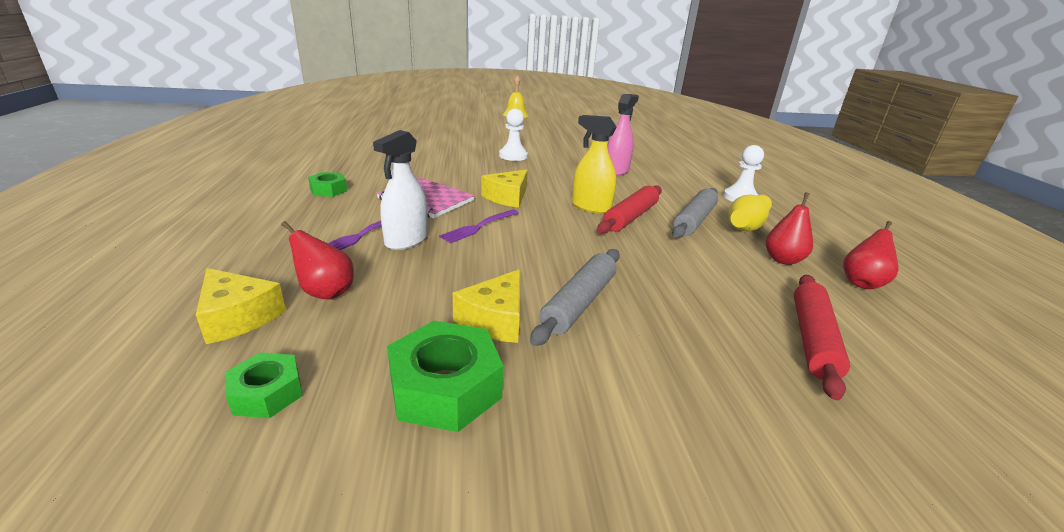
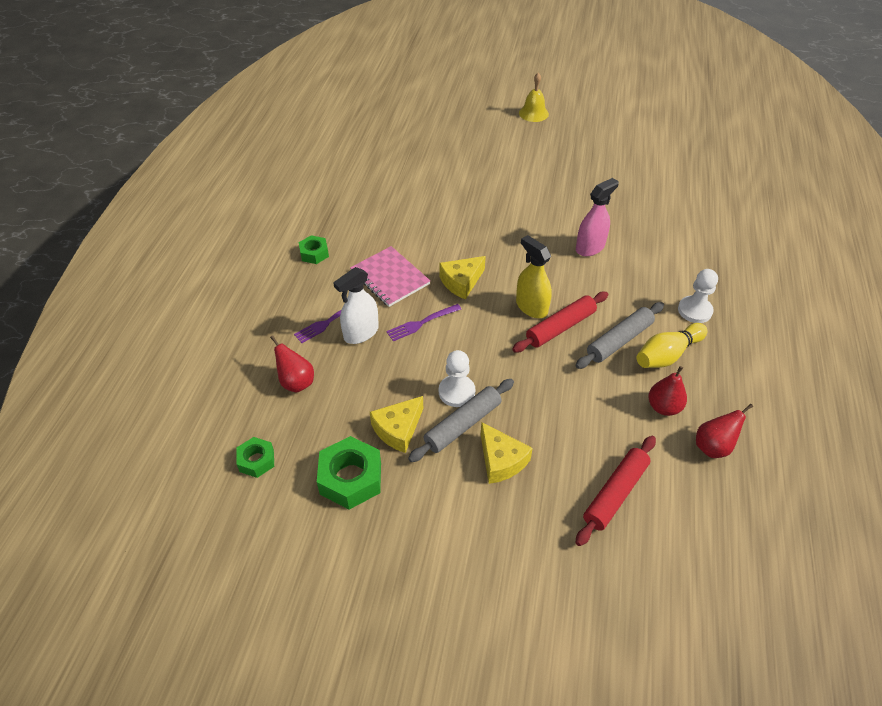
camera: 20 degrees right, 20 degrees up
yellow cheese [196,268,286,344] -> yellow cheese moved to [481,422,533,484]
white pawn [499,109,528,161] -> white pawn moved to [439,350,475,407]

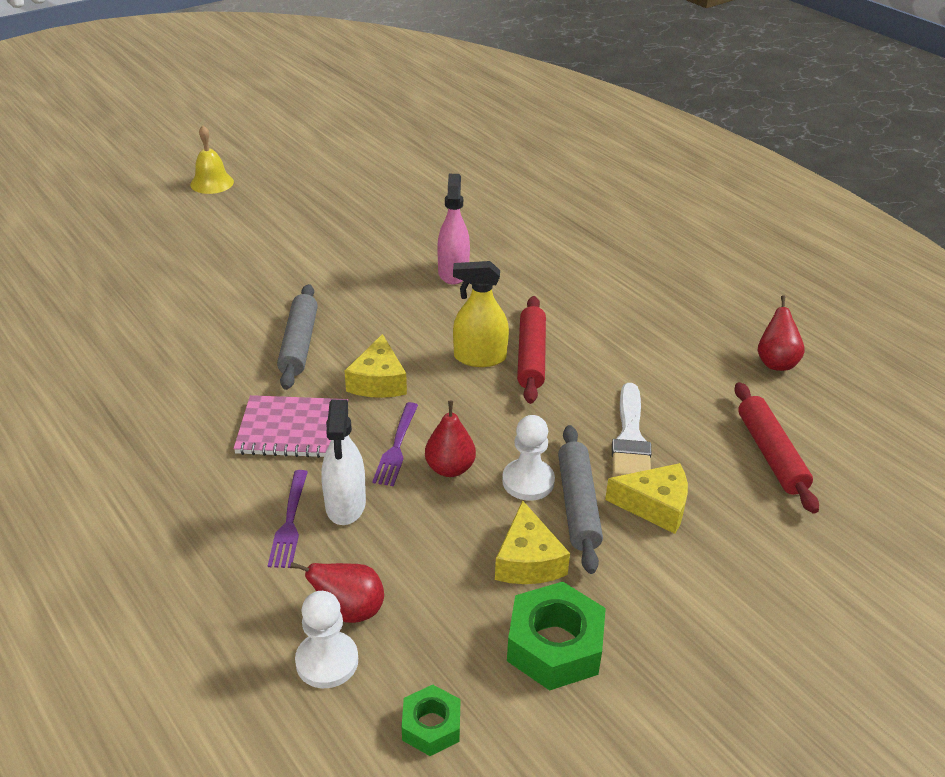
camera: 50 degrees left, 10 degrees down
green nut [299,235,329,264] -> none
grey rolling pin [575,302,664,369] -> grey rolling pin moved to [277,284,318,390]
yellow bowling pin [637,323,707,368] -> none
red pear [648,366,687,416] -> red pear moved to [425,401,476,477]
white pawn [678,269,718,323] -> white pawn moved to [295,591,358,688]
none -> white brush [612,383,651,477]

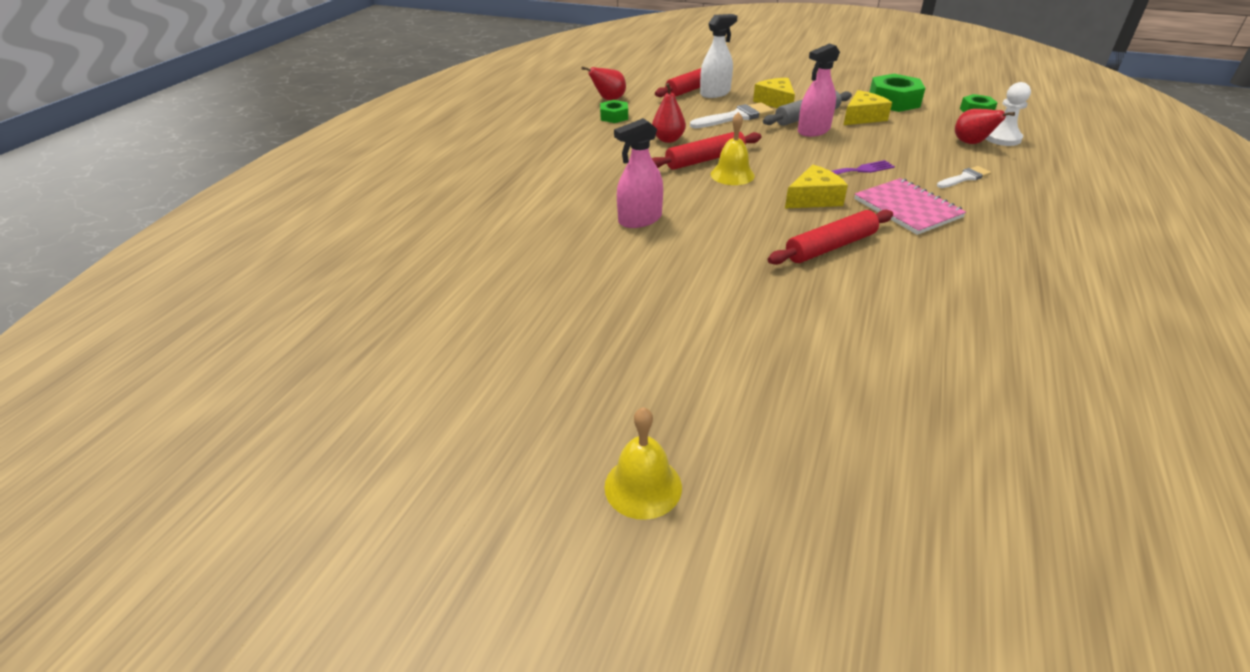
camera: 120 degrees left, 0 degrees up
purple fork [268,470,308,568] -> white brush [937,166,991,188]
grey rolling pin [277,284,318,390] -> red rolling pin [768,210,893,265]
white spray bottle [322,399,366,525] -> white spray bottle moved to [700,14,737,98]
red pear [425,401,476,477] -> red pear moved to [652,83,686,143]
yellow spray bottle [453,261,509,367] -> yellow bell [711,112,755,185]
white pawn [502,415,555,501] -> pink spray bottle [798,43,840,137]
none -> green nut [600,100,628,123]

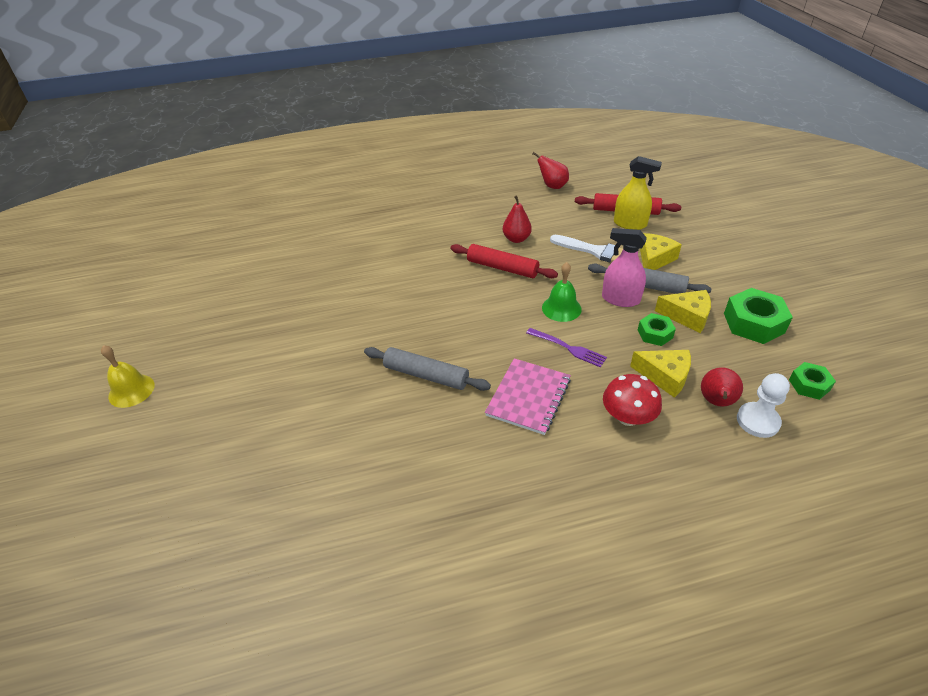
camera: 55 degrees right, 5 degrees up
green nut [600,100,628,123] -> green nut moved to [638,313,676,346]
pink spray bottle [614,118,663,228] -> none
white spray bottle [700,14,737,98] -> yellow spray bottle [614,156,662,230]
yellow bell [711,112,755,185] -> none
red rolling pin [768,210,893,265] -> grey rolling pin [364,347,491,391]
yellow cheese [785,165,848,208] -> yellow cheese moved to [630,350,691,398]
white brush [937,166,991,188] -> red mushroom [603,374,662,426]
none -> green bell [542,262,582,322]

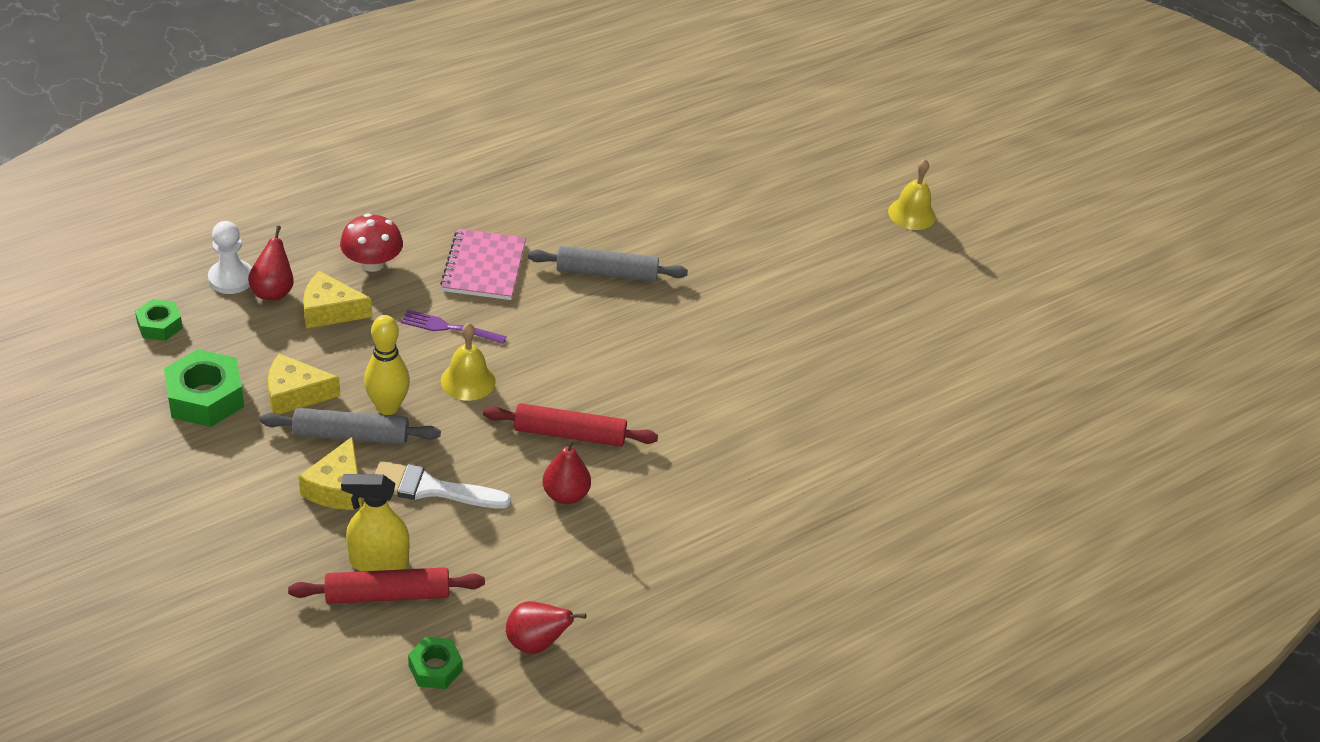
camera: 155 degrees right, 0 degrees up
green bell [542,262,582,322] -> yellow bell [441,323,496,401]
pink spray bottle [602,228,647,307] -> yellow bowling pin [364,315,410,415]
green nut [638,313,676,346] -> green nut moved to [408,637,462,689]

